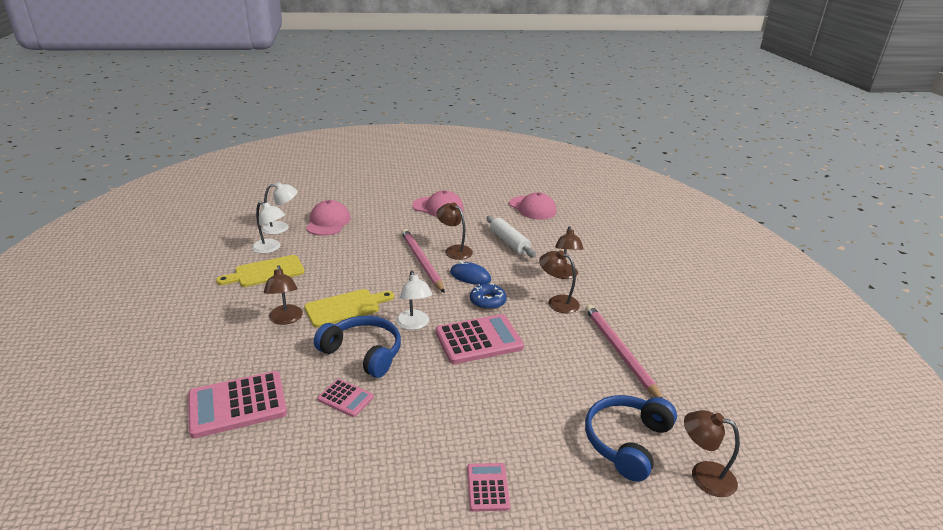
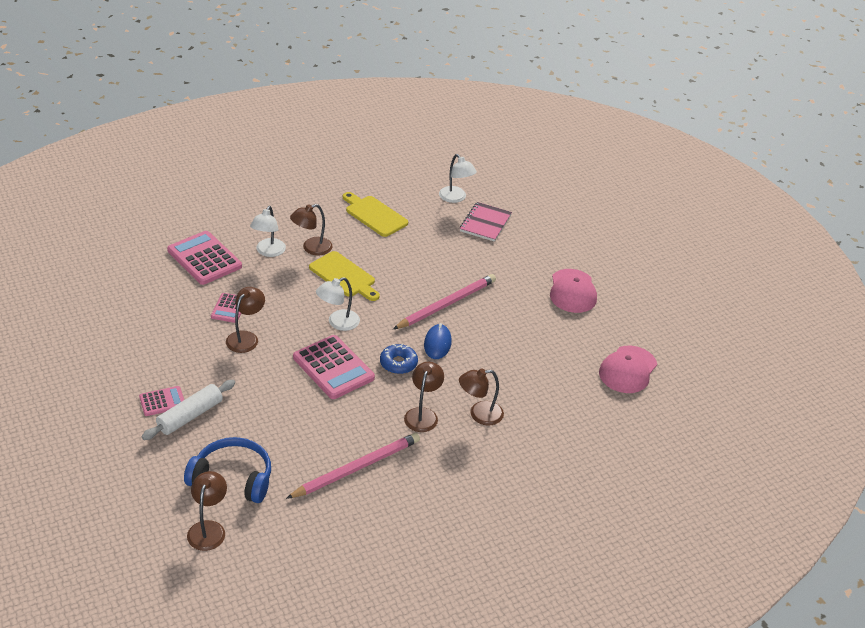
camera: 70 degrees right, 10 degrees up
white lamp [252,201,285,254] -> white lamp moved to [250,206,286,257]
pink cap [306,200,351,236] -> pink notebook [460,202,512,242]
blue headphones [314,316,401,378] -> none
brown lamp [437,203,473,260] -> brown lamp moved to [226,287,265,353]
white rolling pin [486,216,536,258] -> white rolling pin moved to [142,380,235,440]

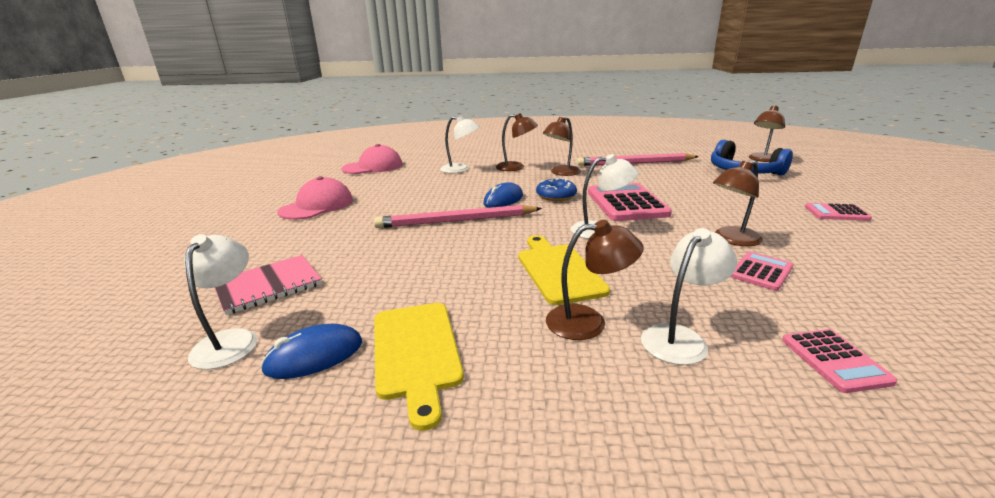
camera: 145 degrees left, 15 degrees down
white rolling pin [142,380,235,440] -> none
pink calculator [167,231,242,285] -> pink calculator [782,329,898,393], size x0.54
none -> blue mouse [260,324,362,379]
none -> white lamp [440,116,480,174]

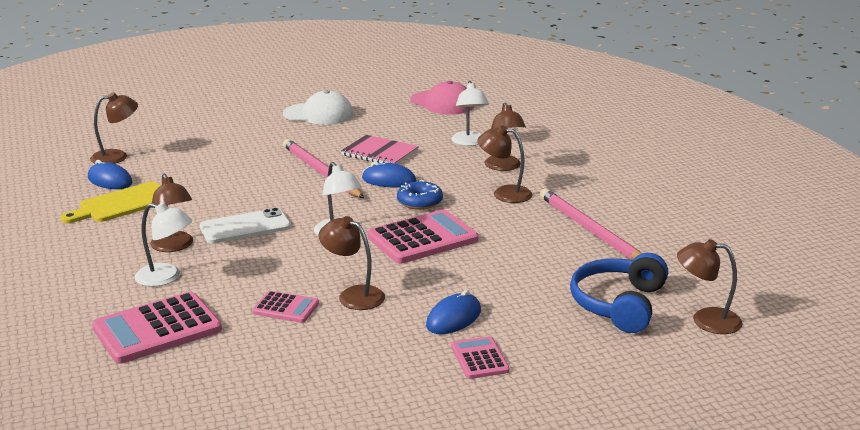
camera: 65 degrees right, 0 degrees up
white lamp [184,234,257,370] -> brown lamp [90,92,138,164]
pink notebook [215,255,322,315] -> pink notebook moved to [341,135,419,164]
pink cap [277,176,353,220] -> white cap [283,90,353,125]
yellow cutting board [518,235,610,305] -> white phone [200,208,291,243]
pink calculator [782,329,898,393] -> pink calculator [92,292,222,364], size x1.86
none -> blue mouse [426,290,481,334]

